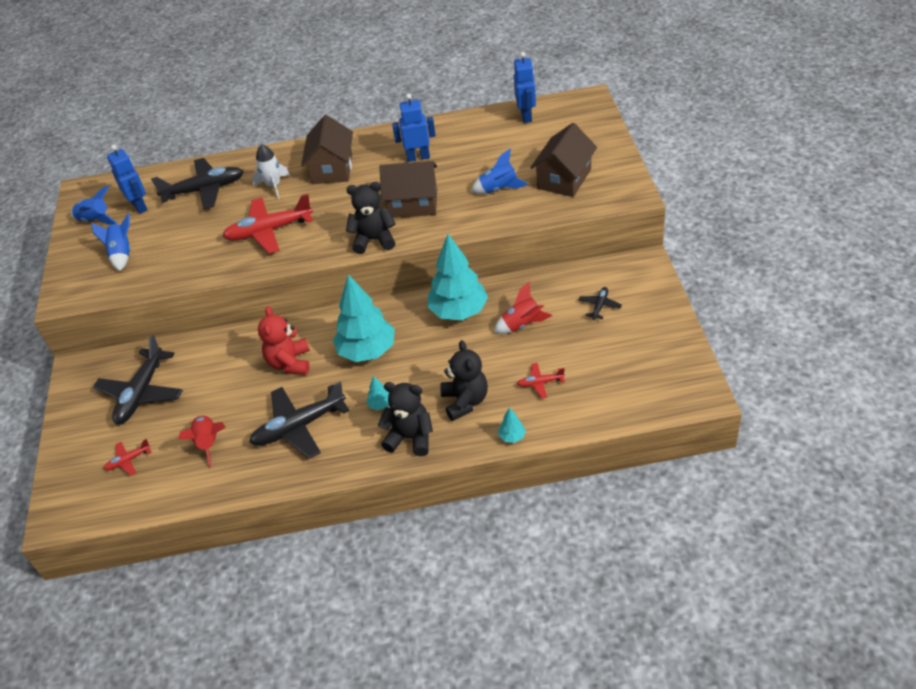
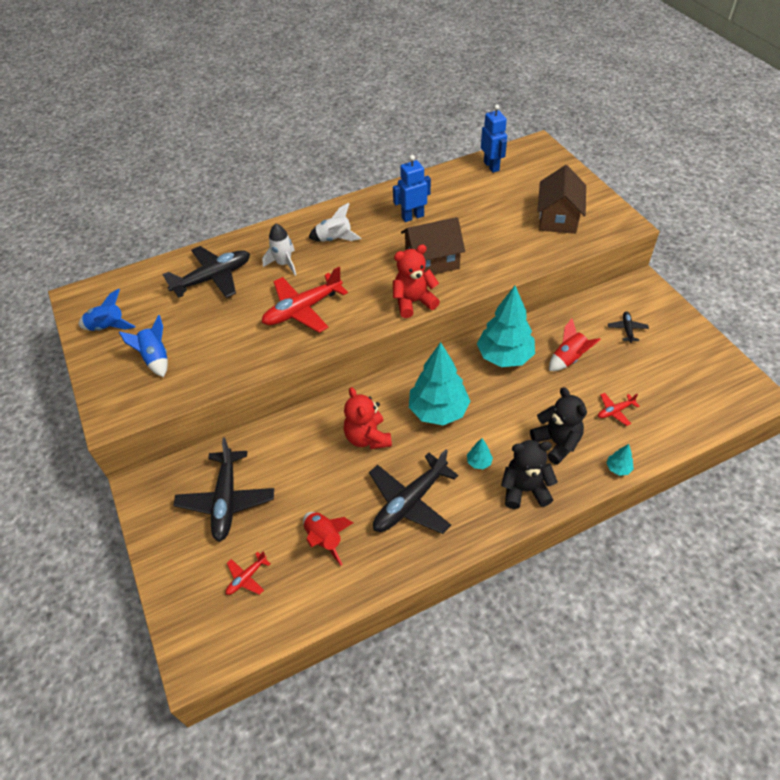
camera: 20 degrees left, 5 degrees up
blue robot [107,145,147,214] -> none
brown house [301,115,353,184] -> white rocket [308,203,361,242]
black teddy bear [346,182,396,254] -> red teddy bear [393,244,440,318]
blue rocket [471,149,528,194] -> none

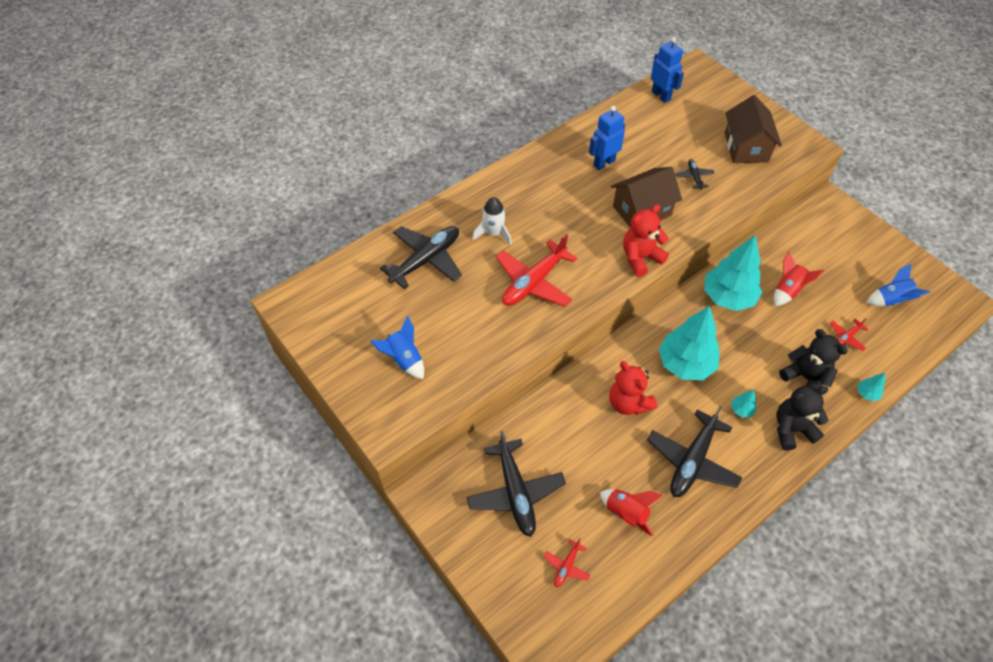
camera: 15 degrees left, 5 degrees up
blue rocket [79,289,136,331] -> blue rocket moved to [867,263,930,306]
white rocket [308,203,361,242] -> none
black plane [608,311,649,343] -> black plane moved to [676,159,715,190]

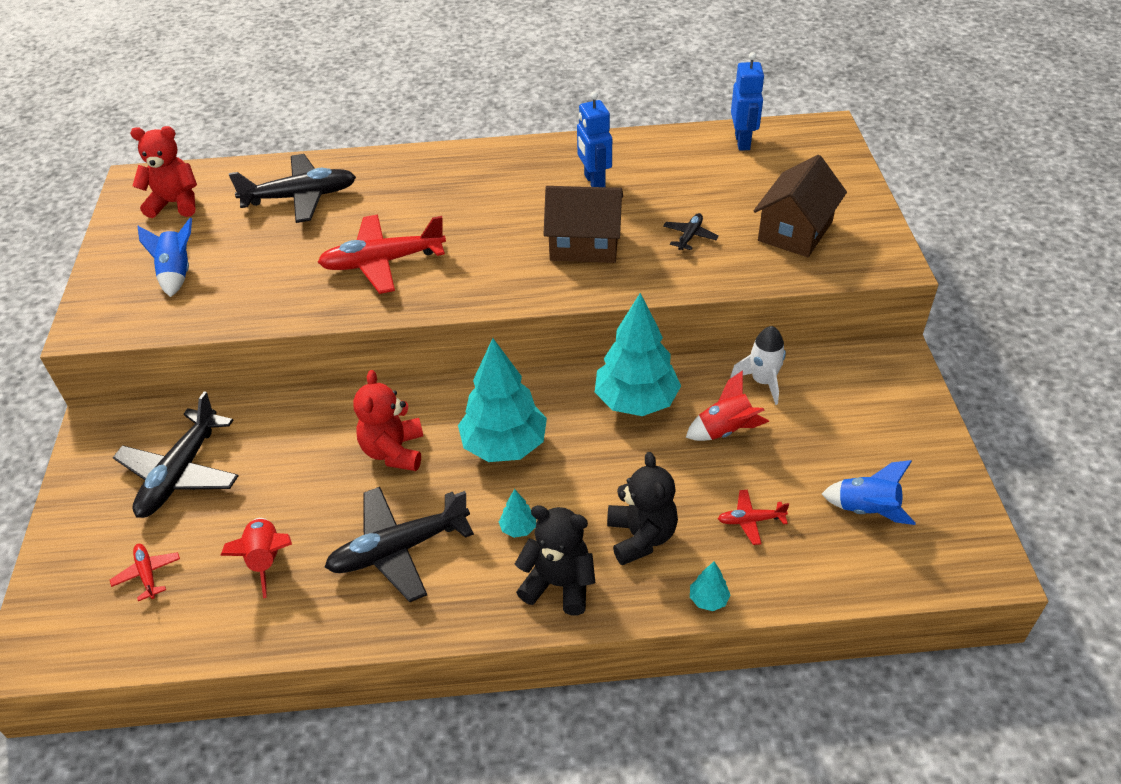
camera: 35 degrees right, 10 degrees down
white rocket [473,197,511,245] -> white rocket moved to [730,326,786,405]
red plane [544,538,590,587] -> red plane turned 90 degrees clockwise [110,544,180,601]
blue robot [589,106,625,170] -> blue robot turned 105 degrees counterclockwise [577,92,612,187]
red teddy bear [623,204,669,277] -> red teddy bear moved to [130,126,197,218]

